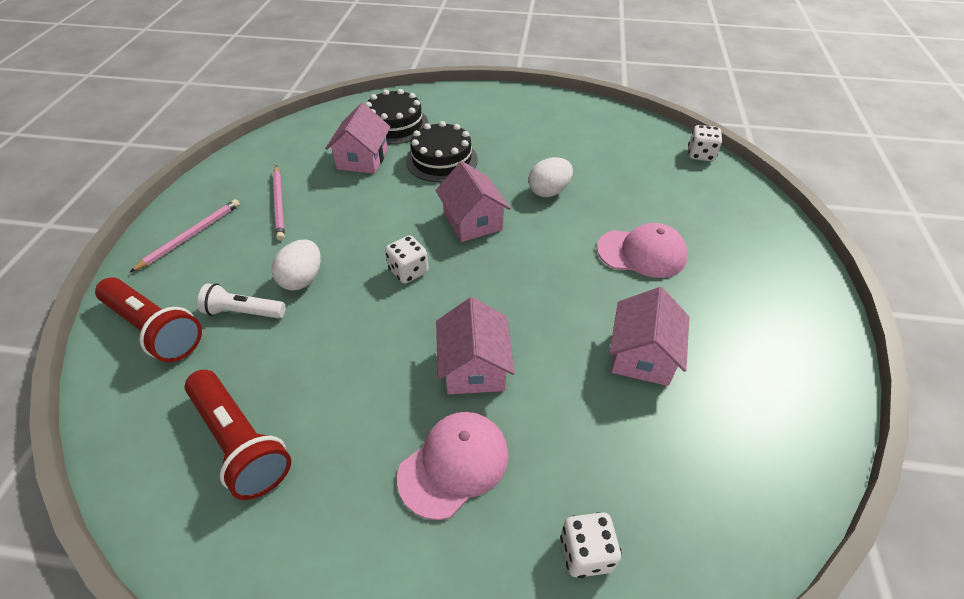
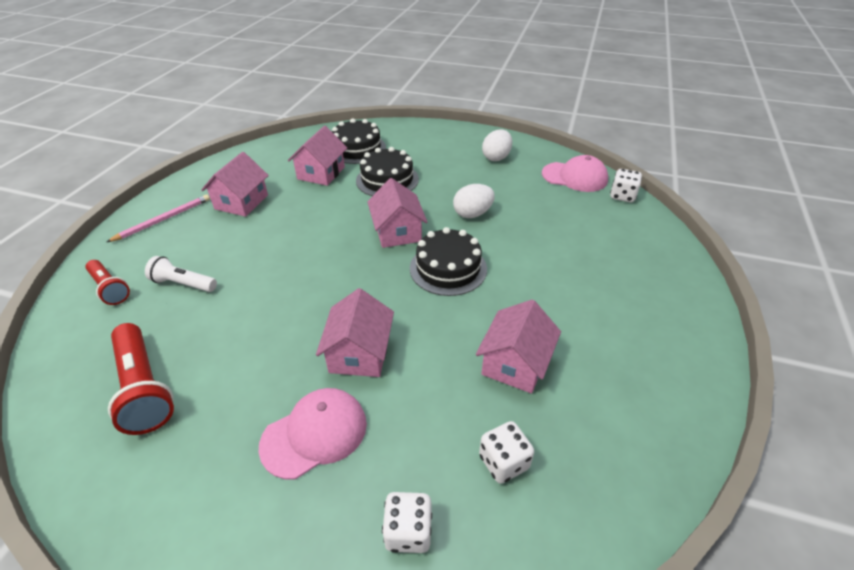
camera: 10 degrees right, 5 degrees down
red flashlight [95,277,202,362] -> red flashlight [85,260,130,305], size x0.63
white egg [272,239,321,290] -> white egg moved to [482,129,512,161]
pink pencil [273,166,285,241] -> pink house [201,152,269,217]
white dice [385,235,429,283] -> white dice moved to [479,421,534,484]
pink cap [597,223,688,278] -> pink cap moved to [542,155,608,192]
none -> black cake [410,227,487,296]

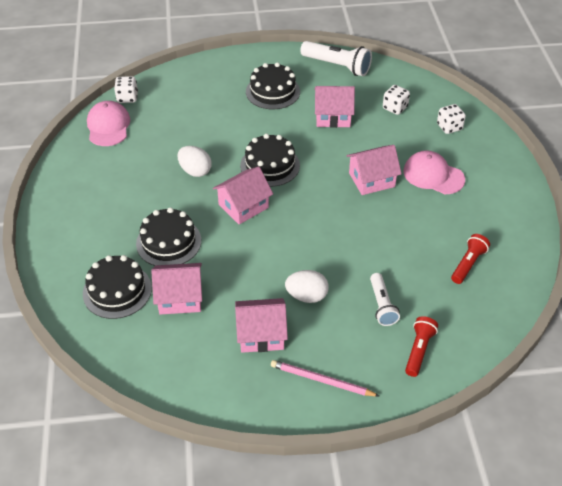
camera: 115 degrees left, 5 degrees up
red flashlight [108,323,174,435] -> red flashlight [451,234,490,284], size x0.63
white egg [482,129,512,161] -> white egg moved to [285,270,329,303]
none -> black cake [246,62,300,109]
none -> white flashlight [300,41,372,76]

